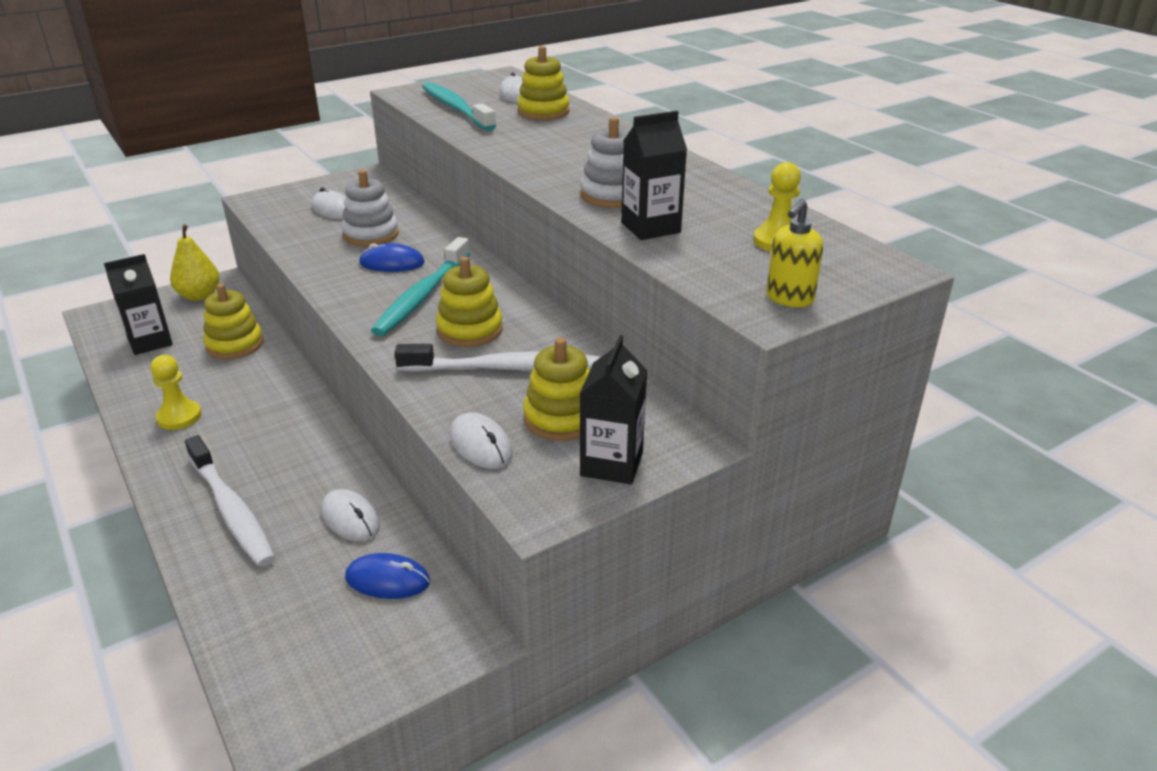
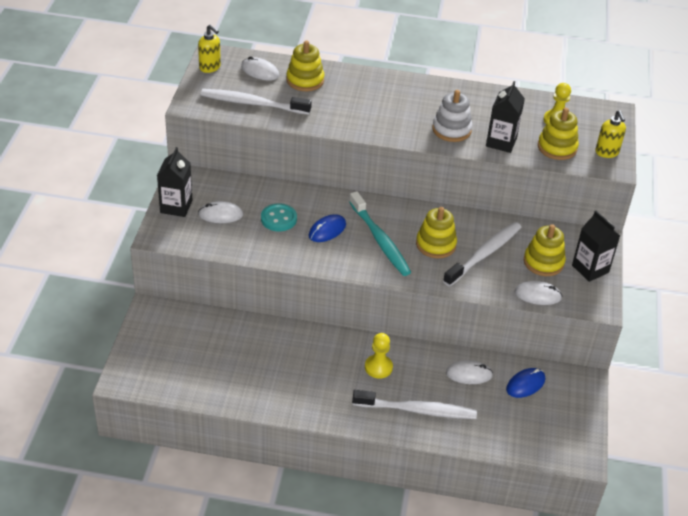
camera: 50 degrees left, 10 degrees up
black carton [104,254,173,355] -> black carton moved to [157,147,193,217]
yellow pawn [151,355,202,430] -> yellow pawn moved to [365,333,393,379]
yellow pear [170,225,220,301] -> none
yellow stacking toy [203,284,264,359] -> yellow stacking toy moved to [538,108,579,160]
white stacking toy [342,170,399,246] -> turquoise button [261,203,297,231]
turquoise toothbrush [422,82,496,131] -> white toothbrush [200,89,312,115]
none -> yellow soap dispenser [198,25,221,73]

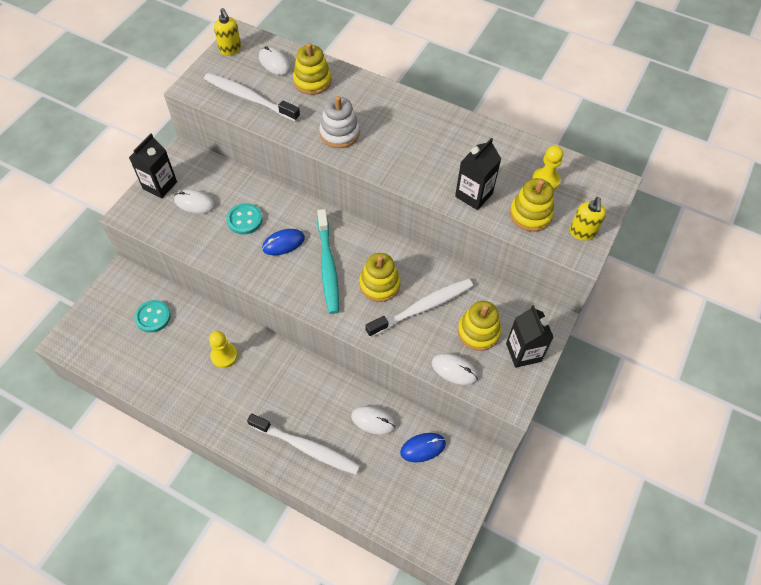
camera: 20 degrees right, 15 degrees up
yellow pawn [365,333,393,379] -> yellow pawn moved to [209,331,238,368]
white stacking toy [432,90,472,142] -> white stacking toy moved to [319,96,360,148]
none -> turquoise button [134,300,171,333]

